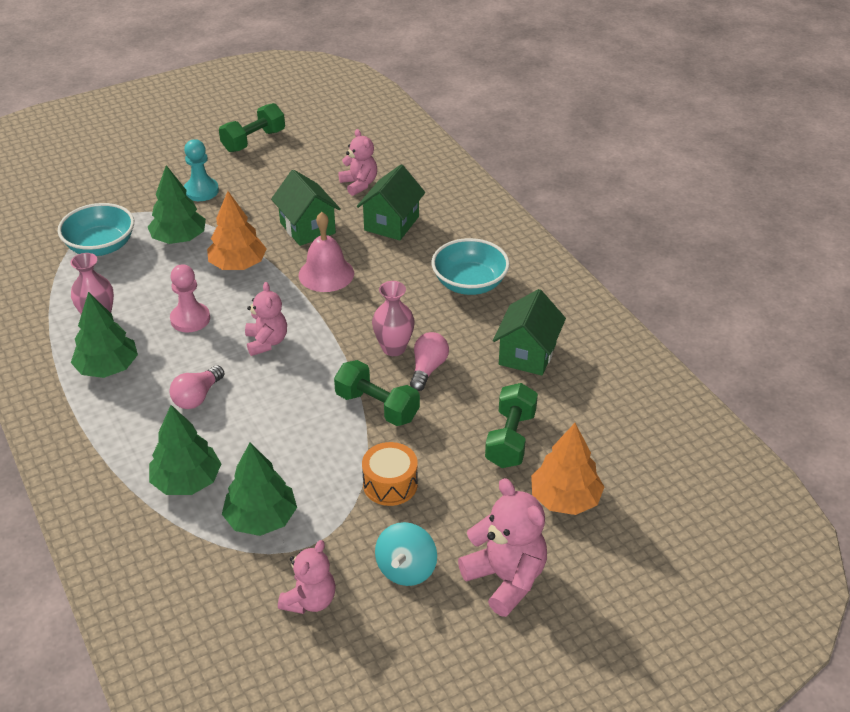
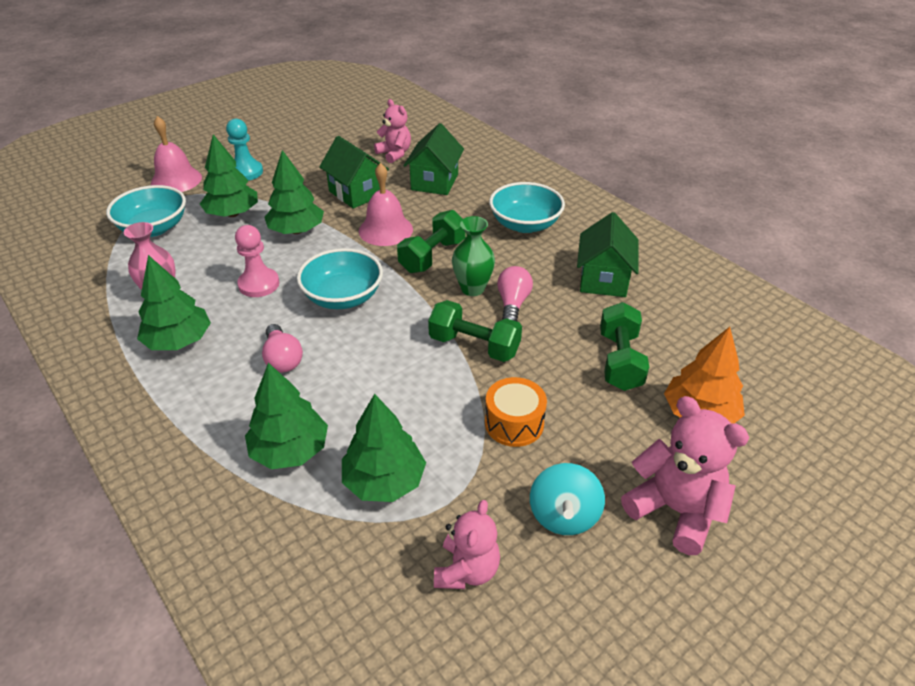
camera: 10 degrees left, 0 degrees up
pink light bulb [169,365,224,409] -> pink light bulb turned 45 degrees counterclockwise [262,324,303,372]
orange tree [207,191,267,270] -> green tree [264,150,324,234]
green dumbbell [219,103,285,152] -> green dumbbell moved to [397,210,466,273]
pink teddy bear [245,282,287,356] -> turquoise bowl [297,248,383,309]
pink vase [372,281,415,356] -> green vase [452,216,495,296]
none -> pink bell [151,116,202,192]

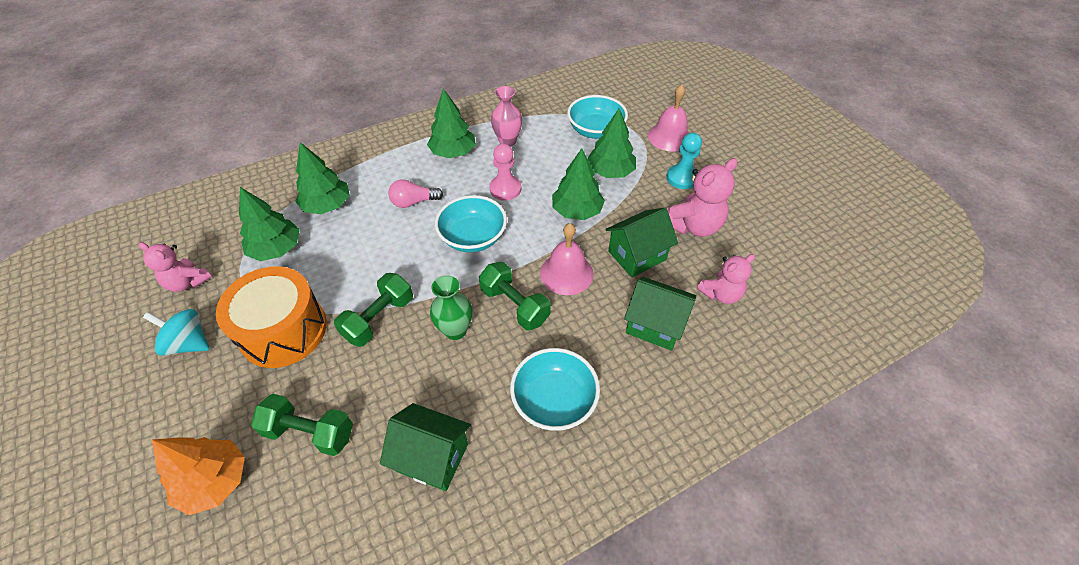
camera: 100 degrees right, 10 degrees up
orange drum [485,377,547,447] -> orange drum [216,266,327,368], size x1.79
pink light bulb [497,266,533,321] -> none
pink teddy bear [621,396,749,555] -> pink teddy bear moved to [667,158,737,237]

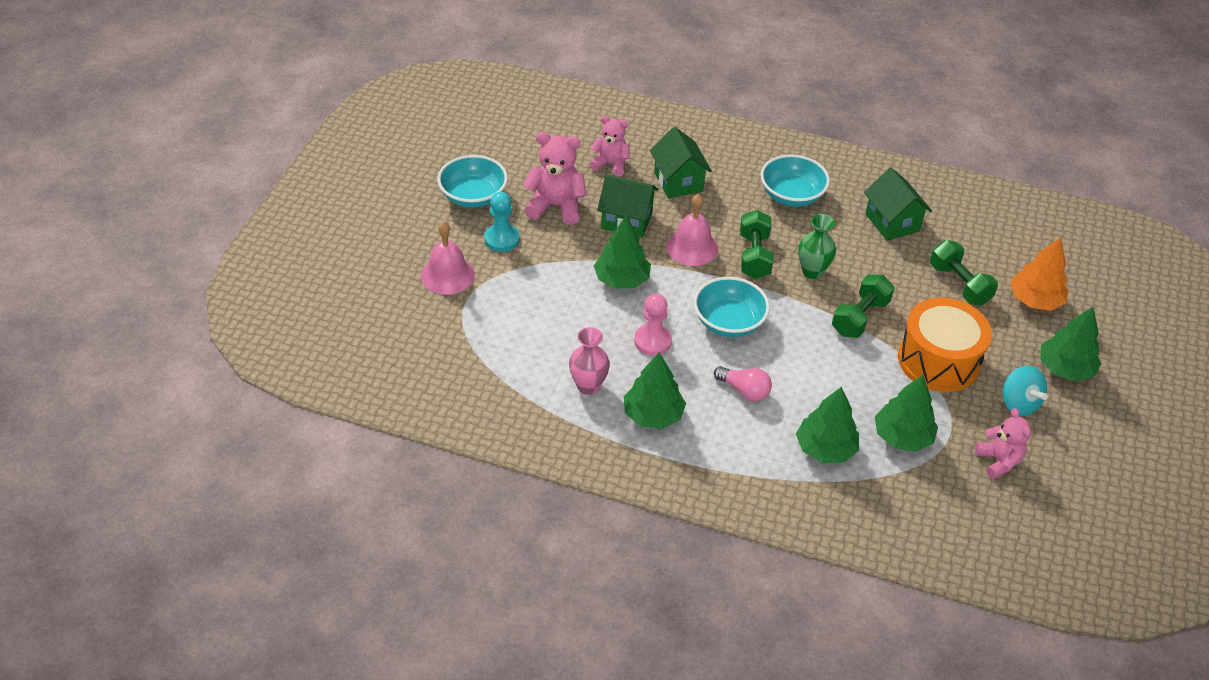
camera: 135 degrees left, 5 degrees down
green dumbbell [334,273,413,347] -> green dumbbell turned 45 degrees counterclockwise [832,274,894,338]
turquoise bowl [567,95,628,139] -> turquoise bowl moved to [437,155,508,208]
green tree [587,108,636,178] -> green tree moved to [1041,307,1101,381]

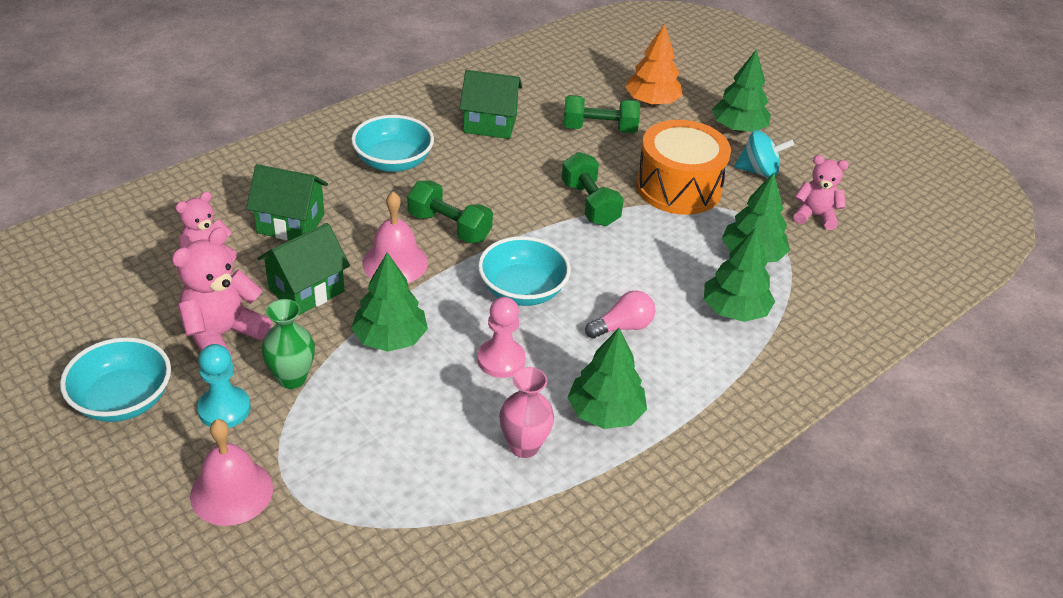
camera: 60 degrees left, 5 degrees down
green vase [798,214,836,279] -> green vase moved to [261,299,315,389]

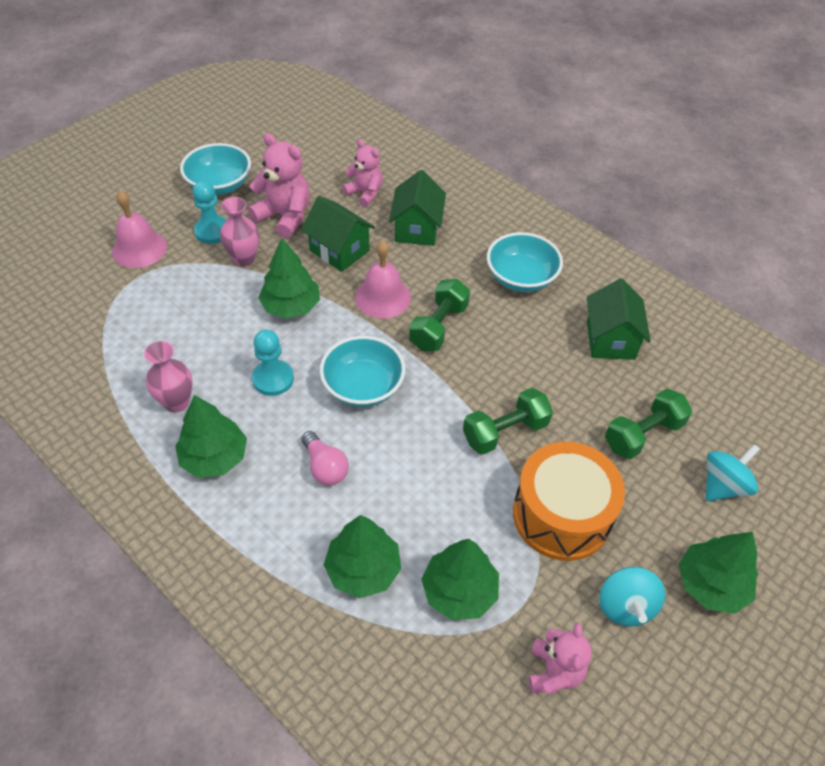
camera: 85 degrees right, 10 degrees up
green vase [261,299,315,389] -> pink vase [220,197,259,266]
pink pawn [477,297,526,378] -> turquoise pawn [252,330,294,396]
green dumbbell [563,95,640,133] -> green dumbbell turned 60 degrees clockwise [605,389,692,459]
orange tree [625,23,683,106] -> turquoise spinning top [705,444,760,501]

